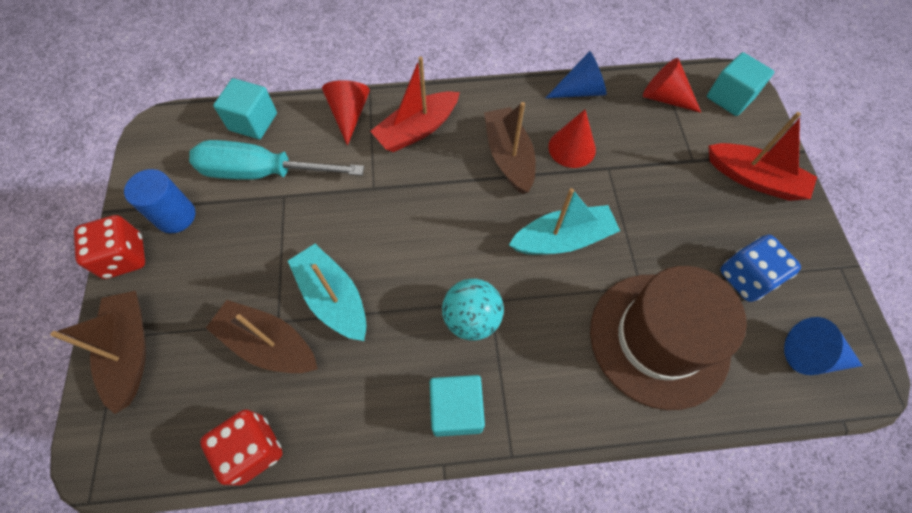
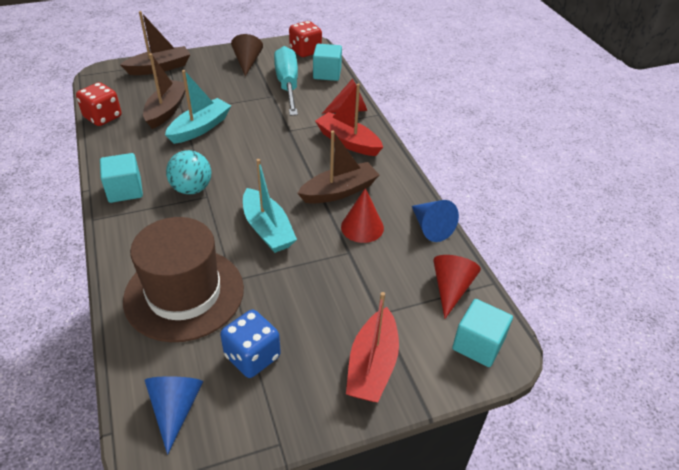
camera: 75 degrees right, 20 degrees down
red dice [74,215,145,279] -> red dice moved to [289,21,322,57]
blue cylinder [124,169,195,233] -> brown cone [231,34,263,76]

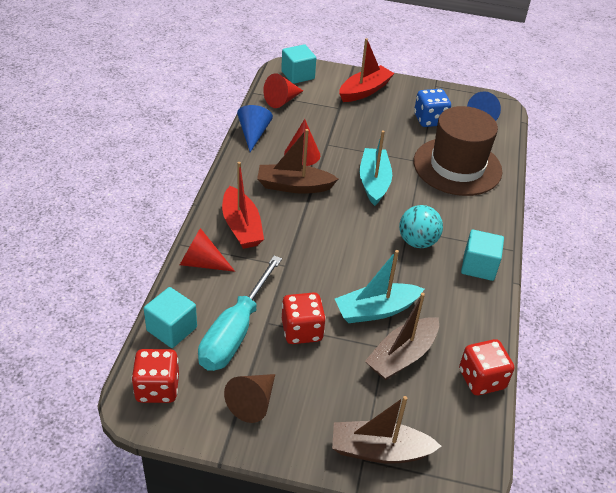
camera: 150 degrees left, 0 degrees up
none -> red dice [282,292,326,344]

